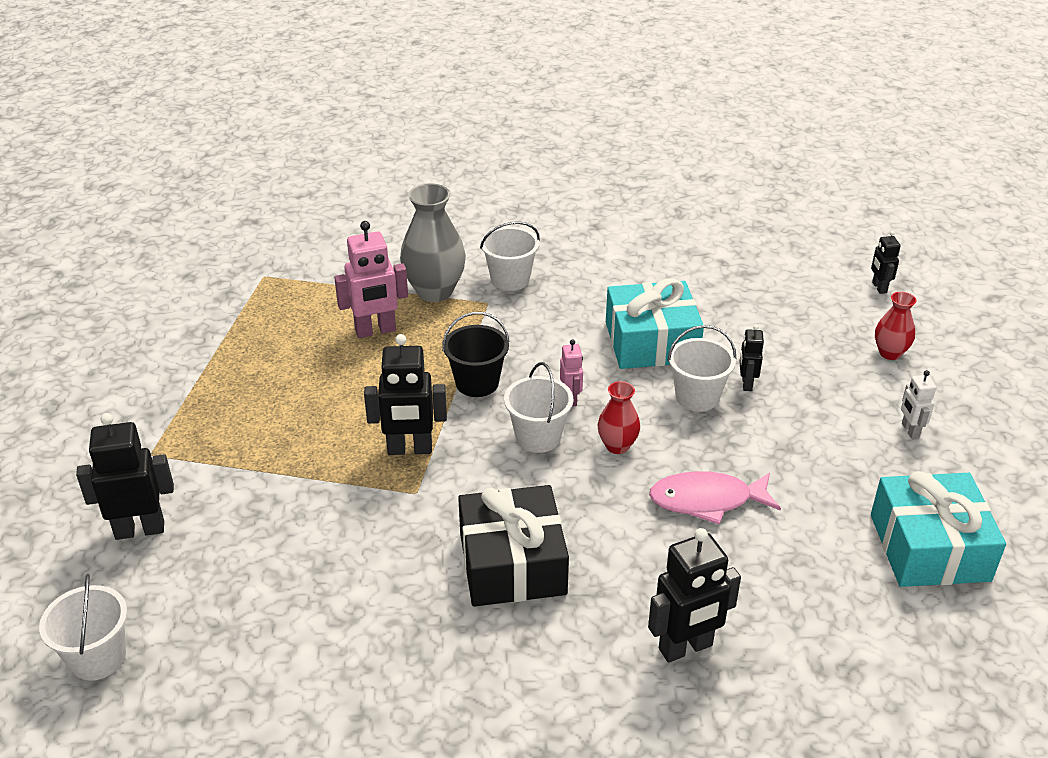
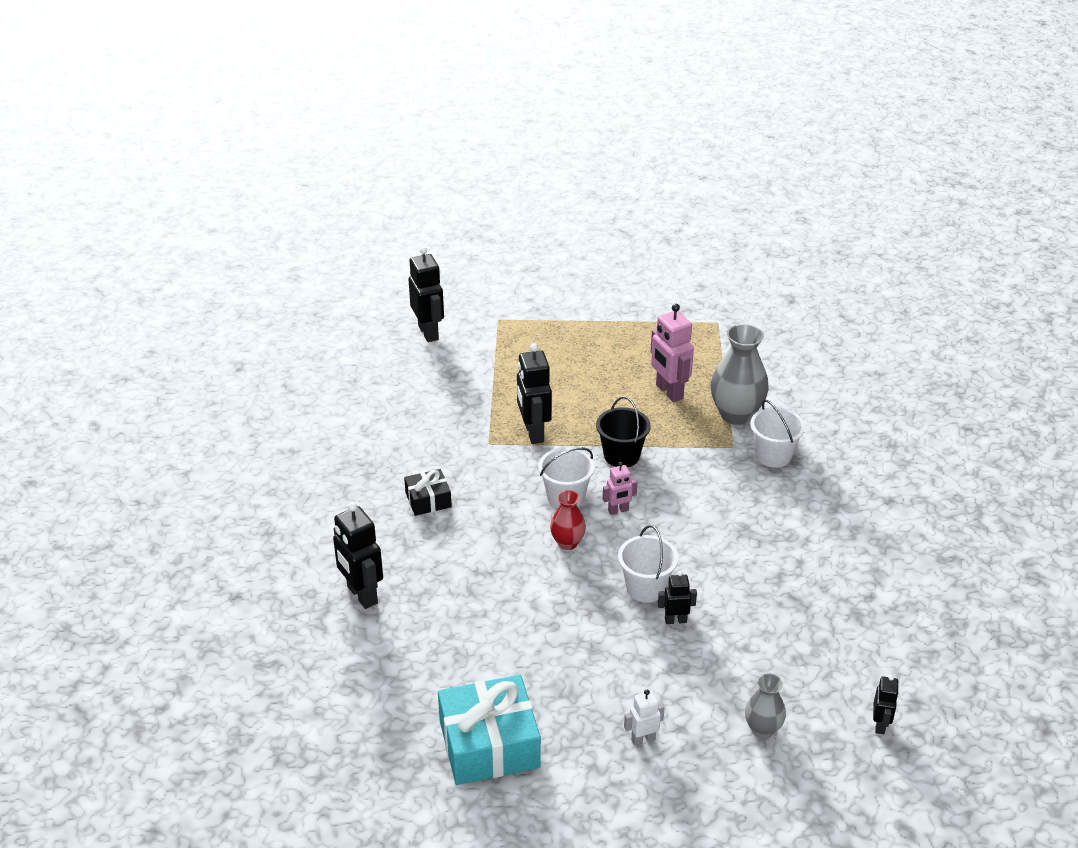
camera: 80 degrees right, 0 degrees up
white bucket [39,574,127,681] -> none
black gift [458,485,569,607] -> black gift [404,469,452,516], size x0.53
turquoise gift [606,278,704,369] -> none
pink fish [649,471,781,525] -> none
black robot [871,231,901,294] -> black robot turned 120 degrees clockwise [873,675,899,734]
red vase [875,292,916,360] -> grey vase [745,673,786,738]

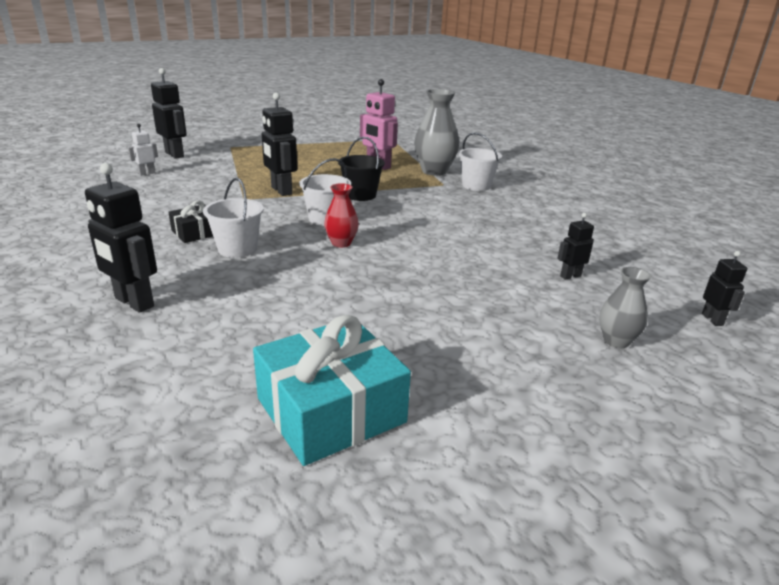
camera: 20 degrees left, 10 degrees down
pink robot [603,462,637,515] -> none
white bucket [618,525,678,603] -> white bucket moved to [203,178,264,258]
white robot [624,689,665,746] -> white robot moved to [128,124,158,176]
black robot [658,571,697,624] -> black robot moved to [557,213,594,280]

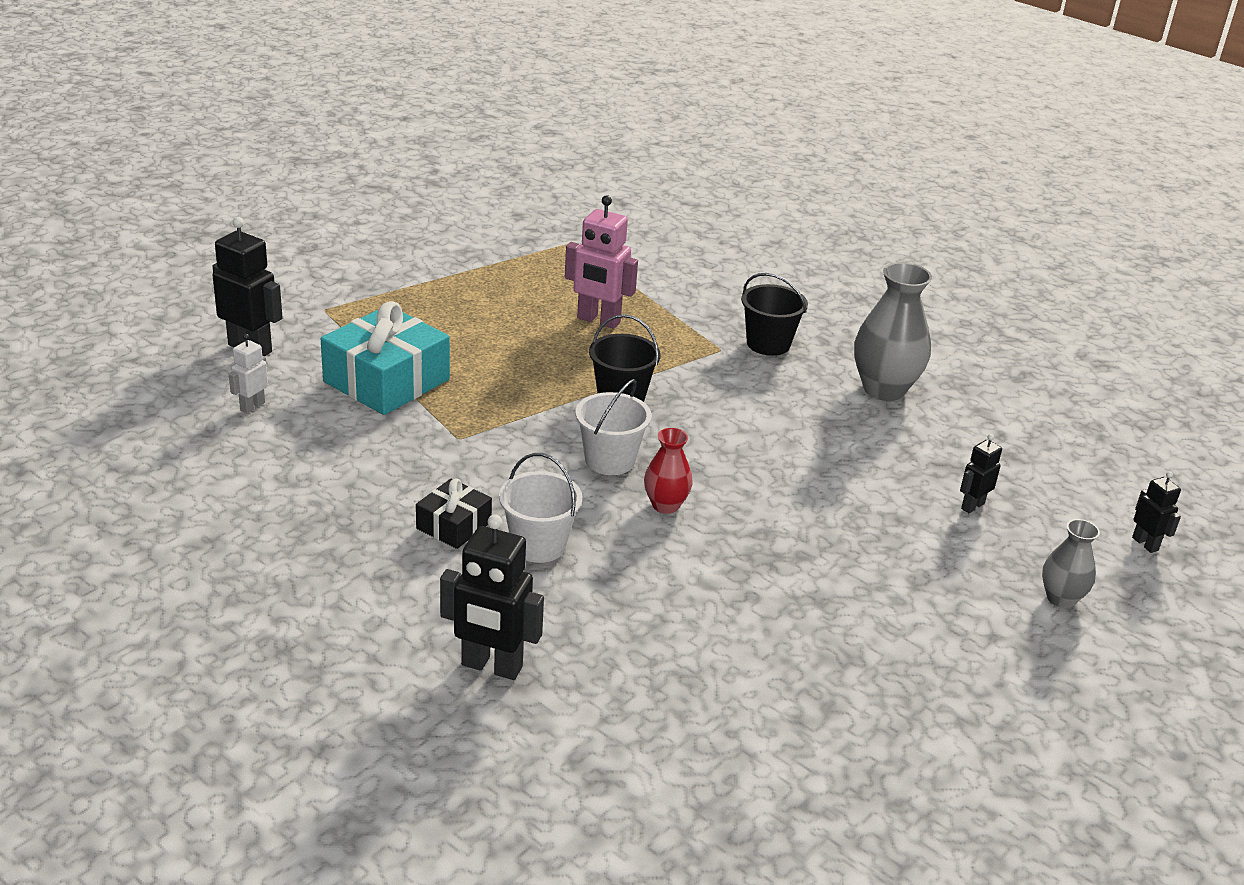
camera: 20 degrees left, 5 degrees up
turquoise gift [253,315,411,466] -> turquoise gift moved to [321,301,450,415]
black robot [262,93,297,196] -> none
grey vase [414,89,459,176] -> grey vase moved to [854,262,932,401]
white bucket [458,132,502,191] -> black bucket [741,273,808,356]

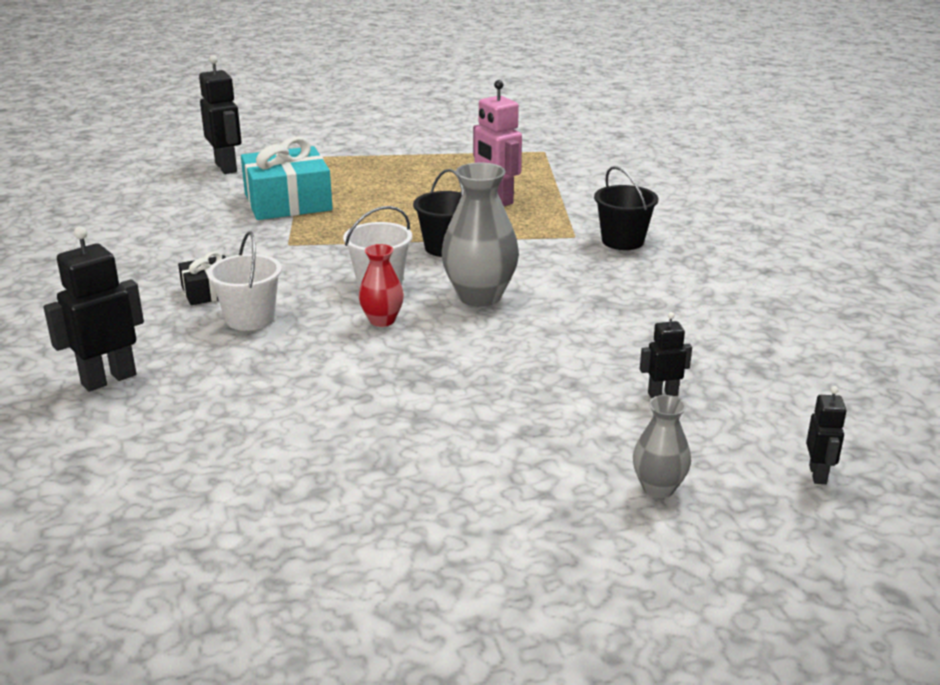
camera: 35 degrees right, 5 degrees down
white robot [229,334,268,413] -> none
black robot [440,514,544,680] -> black robot turned 90 degrees clockwise [44,226,144,391]
grey vase [854,262,932,401] -> grey vase moved to [441,163,519,307]

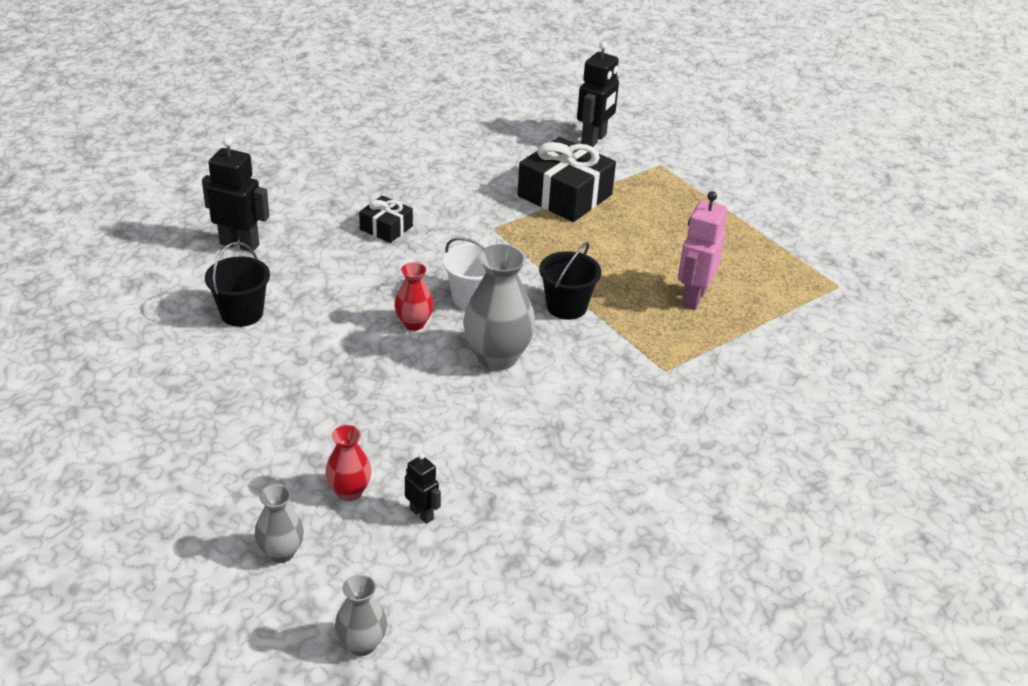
camera: 55 degrees right, 10 degrees up
white bucket [207,232,282,331] -> none
turquoise gift [241,137,333,220] -> black gift [517,137,616,222]
black bucket [594,166,658,250] -> black bucket moved to [205,242,270,327]
black robot [806,386,847,484] -> grey vase [335,574,387,656]
none -> red vase [325,425,372,501]

